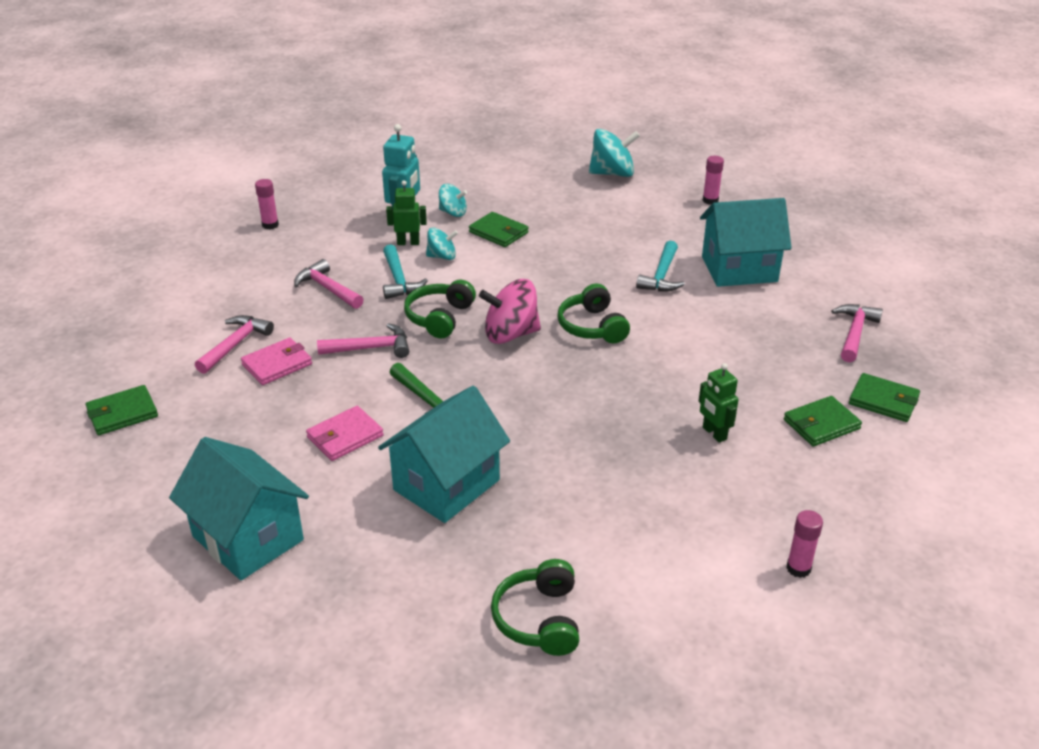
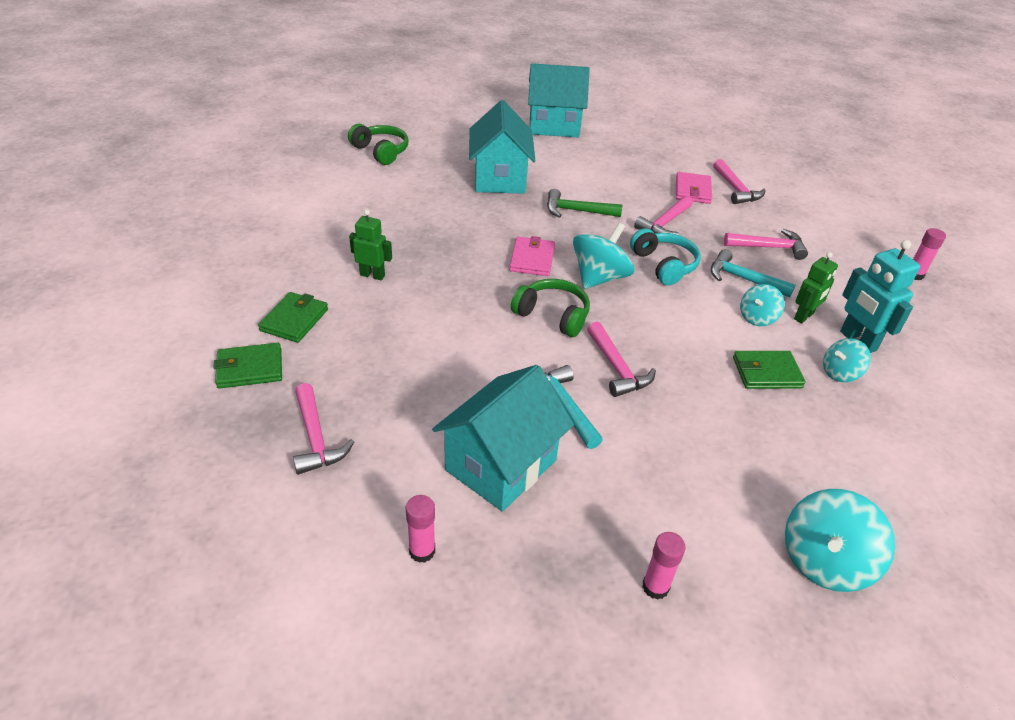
camera: 135 degrees right, 5 degrees up
green wallet [86,385,158,435] -> none
pink wallet [306,406,384,461] -> pink wallet moved to [509,236,555,276]
green headphones [404,280,476,339] -> turquoise headphones [630,228,701,286]
pink spinning top [479,279,541,344] -> turquoise spinning top [573,223,635,289]
pink glue stick [786,510,823,578] -> pink glue stick moved to [406,495,435,563]
none -> pink hammer [587,322,656,397]

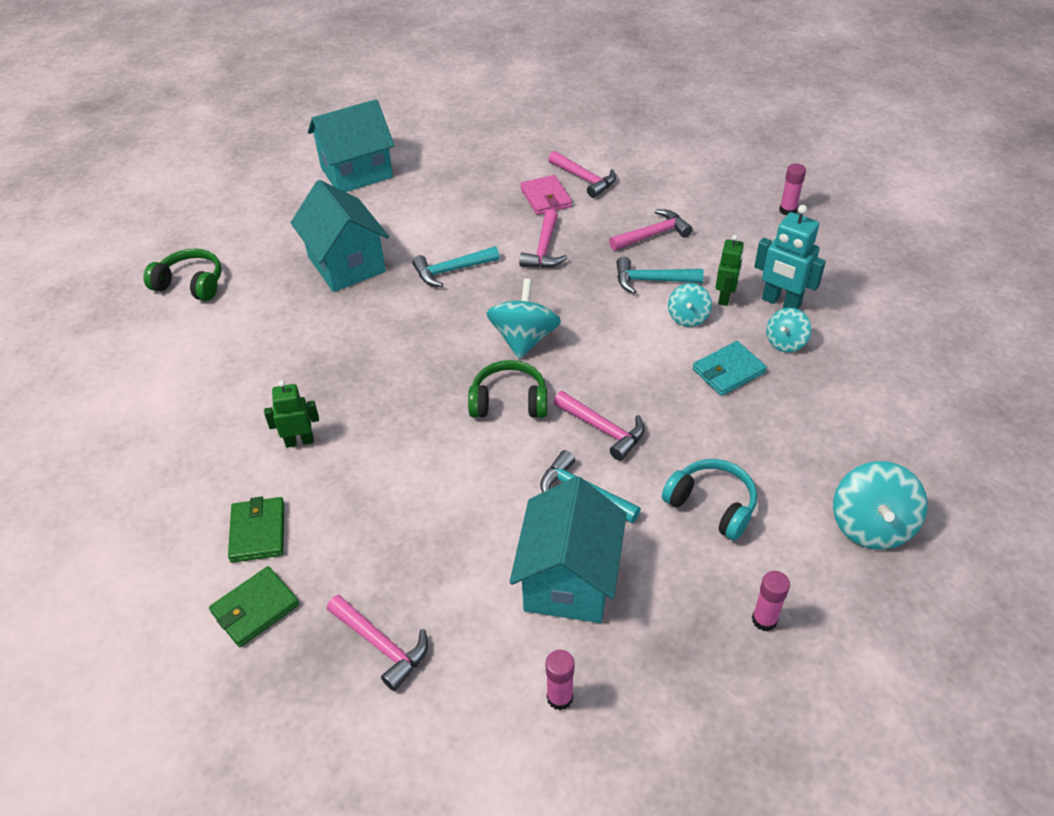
camera: 25 degrees left, 5 degrees up
pink wallet [509,236,555,276] -> none
green hammer [547,189,622,218] -> turquoise hammer [412,246,500,287]
turquoise headphones [630,228,701,286] -> turquoise headphones moved to [662,459,757,541]
green wallet [733,351,805,389] -> turquoise wallet [693,341,767,396]

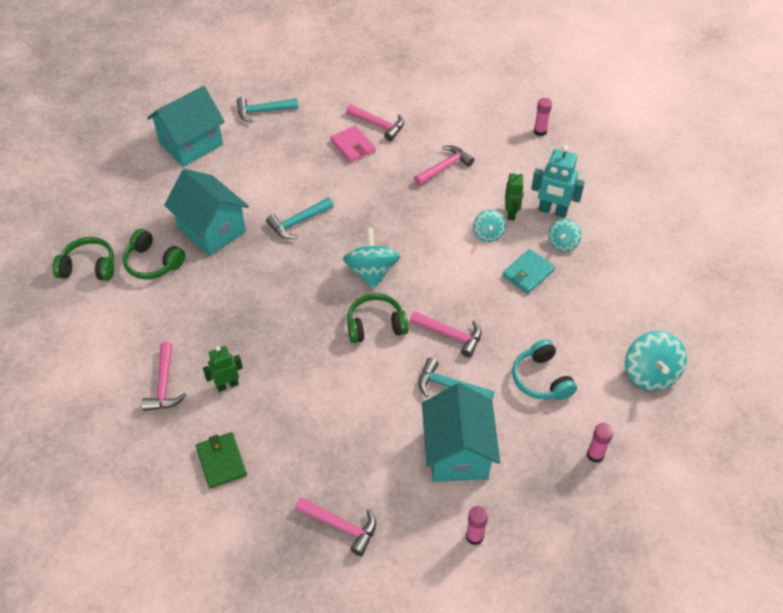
camera: 15 degrees left, 5 degrees up
green wallet [209,566,299,647] -> none
pink hammer [519,209,567,268] -> pink hammer moved to [142,342,186,411]
turquoise hammer [616,257,704,294] -> turquoise hammer moved to [236,97,298,123]
turquoise headphones [662,459,757,541] -> turquoise headphones turned 135 degrees counterclockwise [512,339,577,400]
none -> green headphones [122,229,185,279]

